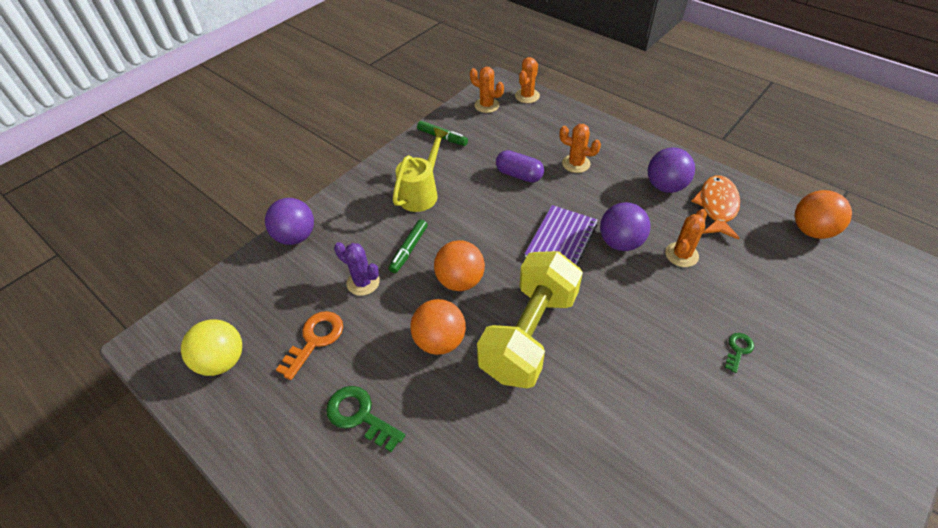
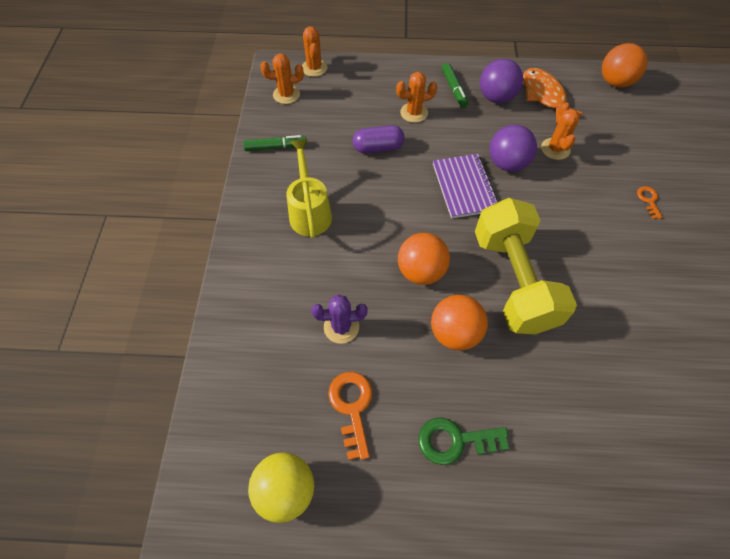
camera: 40 degrees left, 10 degrees up
purple ball [265,198,314,245] -> none
green marker [389,219,428,273] -> green marker moved to [442,63,469,108]
green key [725,333,754,373] -> orange key [637,186,663,219]

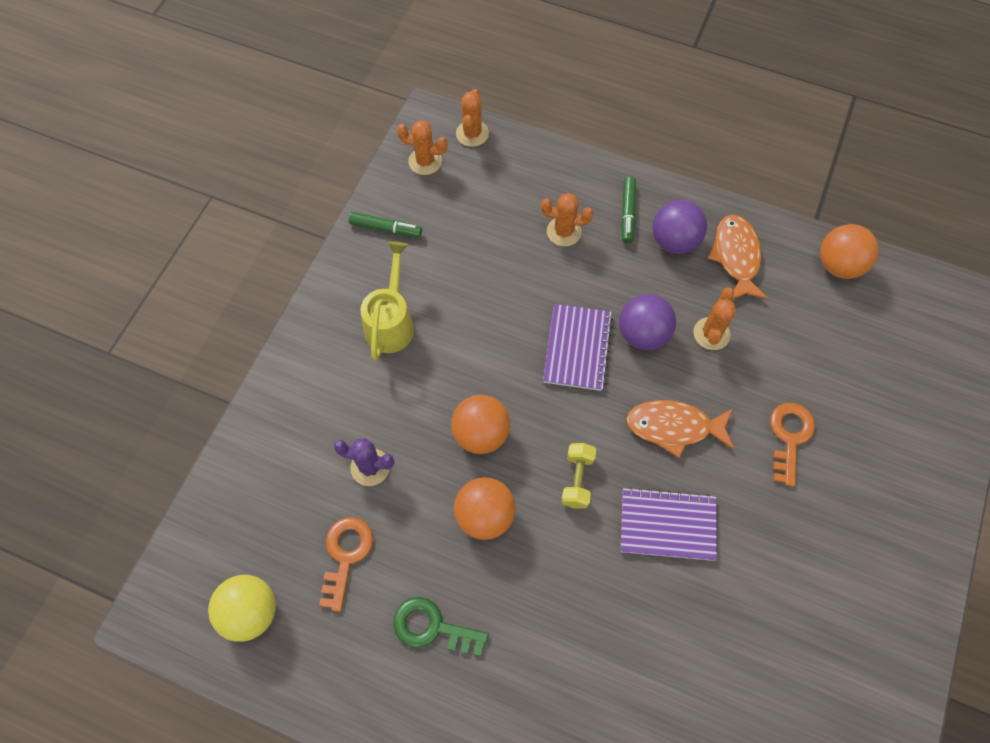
camera: 20 degrees right, 5 degrees up
purple capsule [353,125,405,154] -> none
yellow dumbbell [475,198,577,334] -> yellow dumbbell [561,443,596,509], size x0.42
orange key [637,186,663,219] -> orange key [770,403,815,487], size x1.75
none -> purple notebook [621,487,717,561]
none -> orange fish [626,400,734,458]

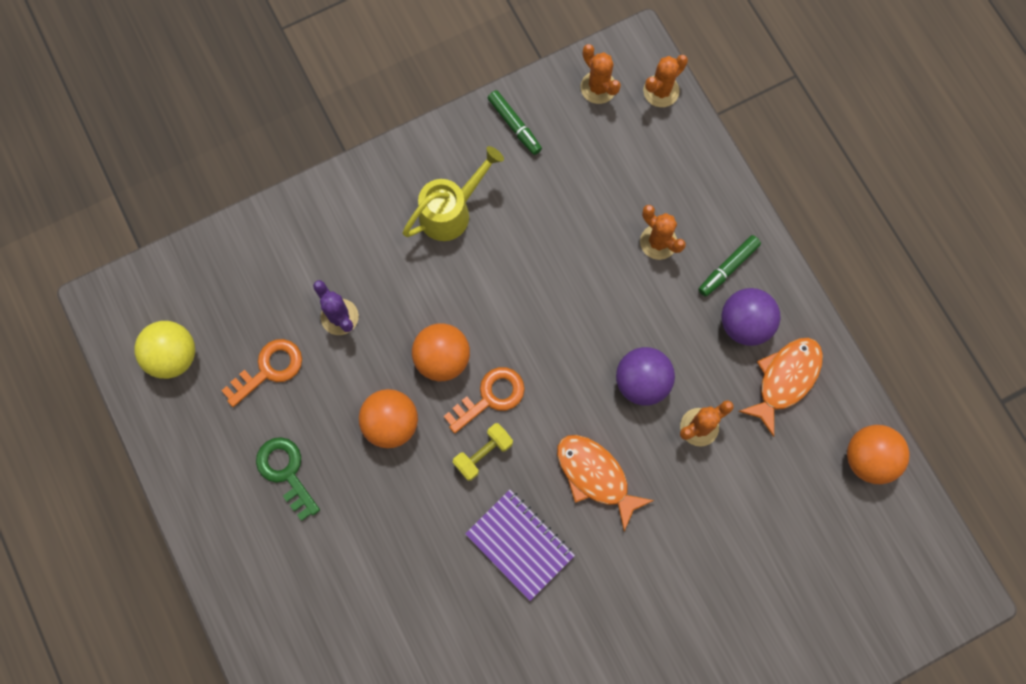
camera: 40 degrees right, 10 degrees up
purple notebook [543,304,613,391] -> none
orange key [770,403,815,487] -> orange key moved to [444,367,525,433]

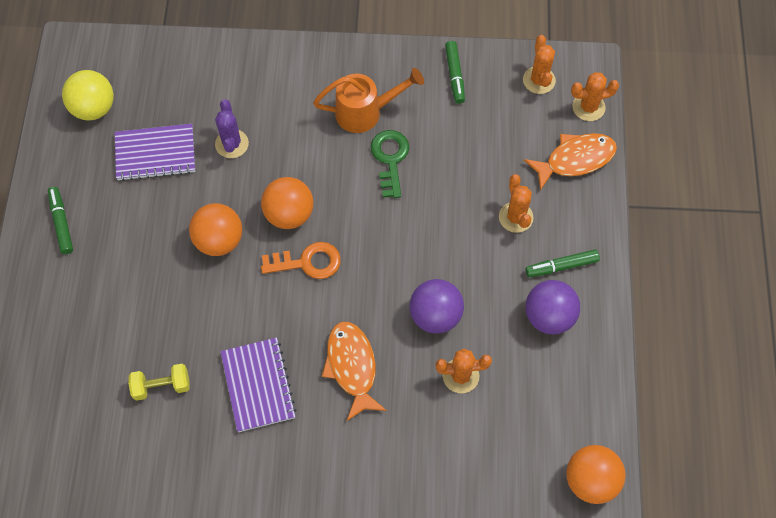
camera: 30 degrees right, 10 degrees down
orange key [221,339,302,407] -> purple notebook [115,124,195,181]
green key [256,437,320,521] -> green key moved to [371,130,409,198]
yellow watering can [403,146,504,241] -> orange watering can [313,68,424,133]
yellow dumbbell [453,423,513,481] -> yellow dumbbell moved to [128,364,190,401]
orange fish [738,338,823,437] -> orange fish moved to [524,133,617,191]
none -> green marker [48,187,73,254]

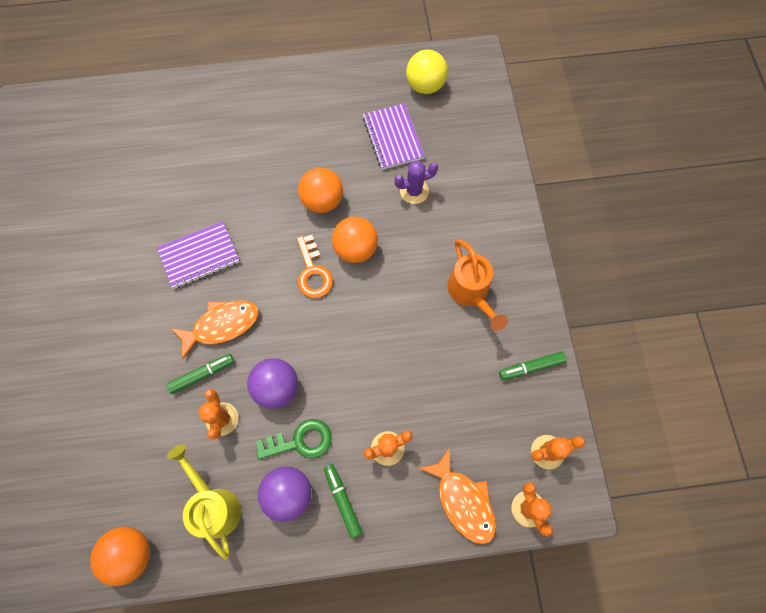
camera: 80 degrees right, 5 degrees up
green marker [48,187,73,254] -> green marker moved to [166,354,234,394]
yellow dumbbell [128,364,190,401] -> none
green key [371,130,409,198] -> green key moved to [256,419,332,460]
none -> yellow watering can [167,444,241,559]

